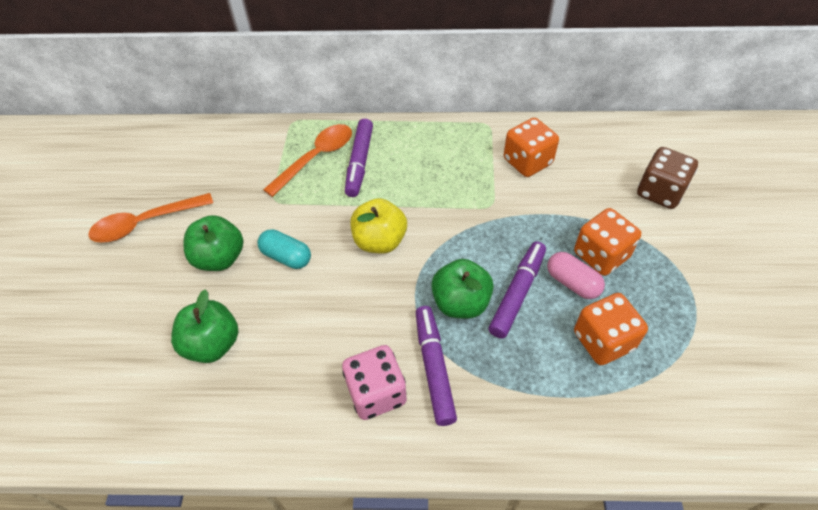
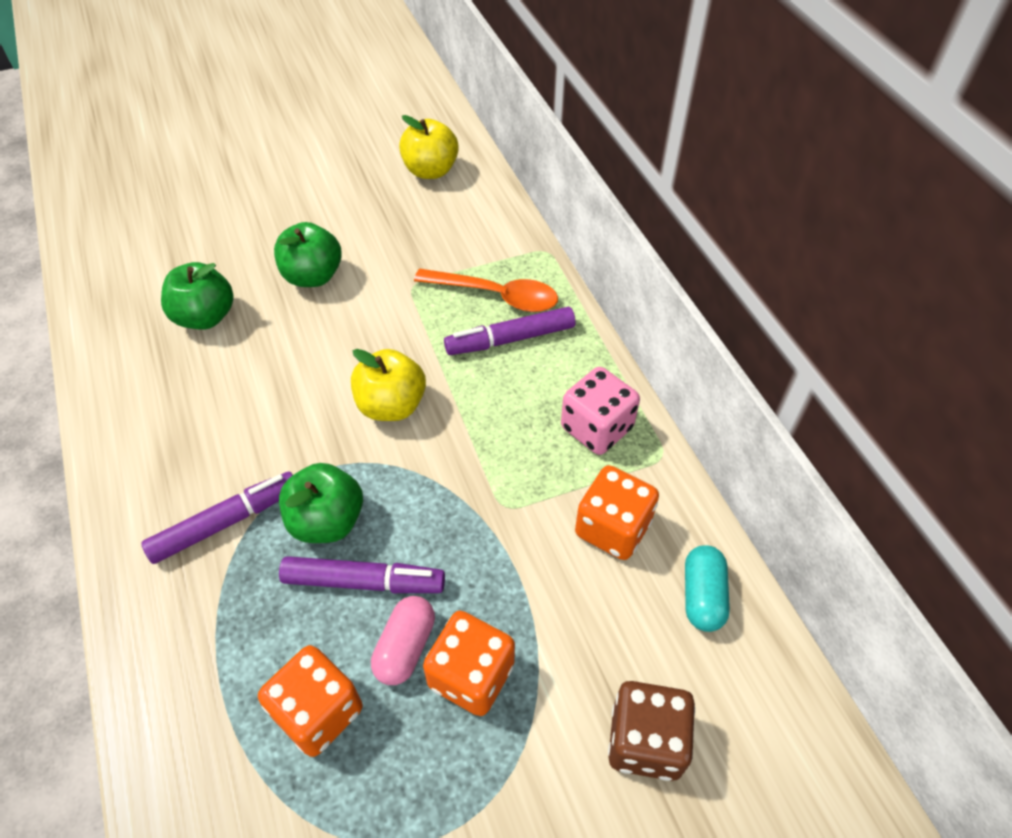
camera: 65 degrees right, 0 degrees up
orange spoon [88,193,213,242] -> none
turquoise capsule [257,229,311,269] -> turquoise capsule moved to [685,545,730,632]
pink dice [342,345,407,420] -> pink dice moved to [561,367,640,455]
none -> yellow apple [399,115,459,179]

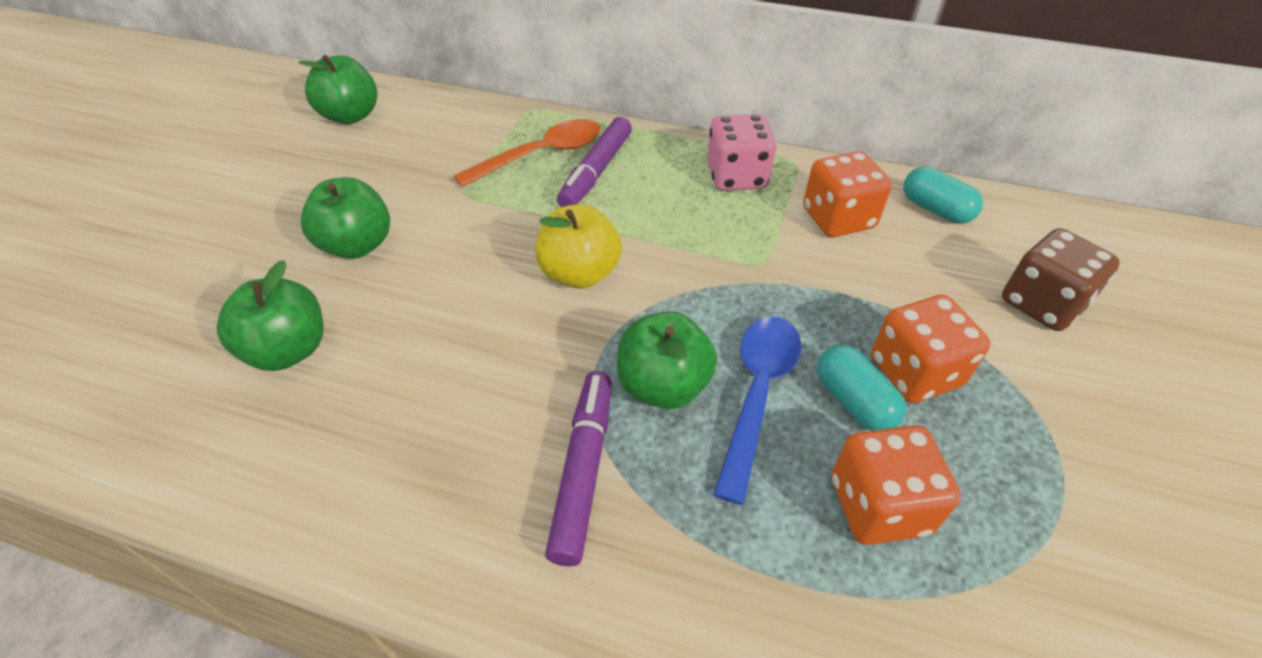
camera: 50 degrees left, 5 degrees down
purple marker [279,556,445,593] -> blue spoon [713,316,802,504]
pink capsule [371,596,435,685] -> turquoise capsule [817,345,906,431]
yellow apple [399,115,459,179] -> green apple [299,55,377,124]

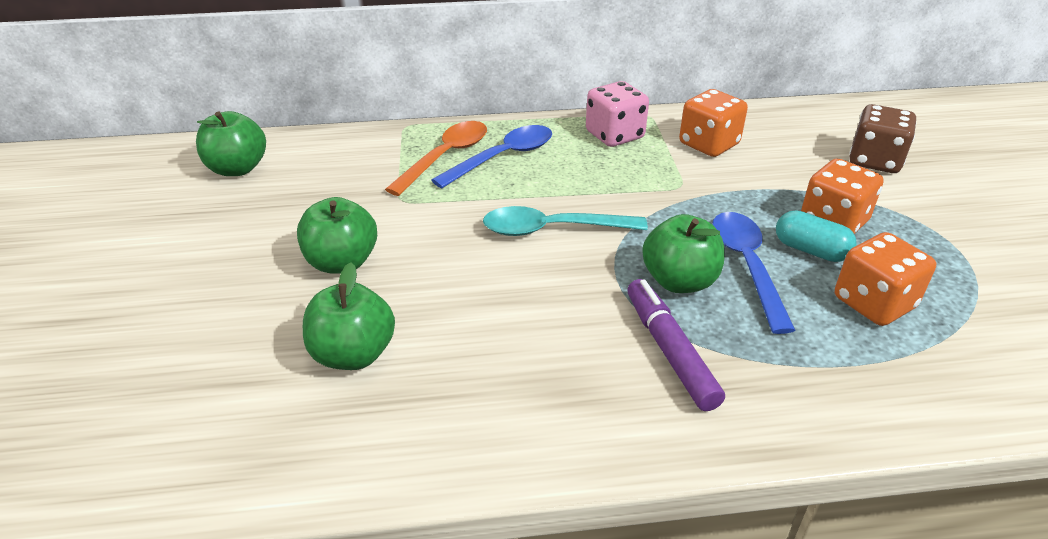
camera: 25 degrees left, 10 degrees down
yellow apple [535,204,622,289] -> turquoise spoon [483,206,648,236]
purple marker [557,117,632,207] -> blue spoon [432,125,552,189]
turquoise capsule [903,167,983,224] -> none

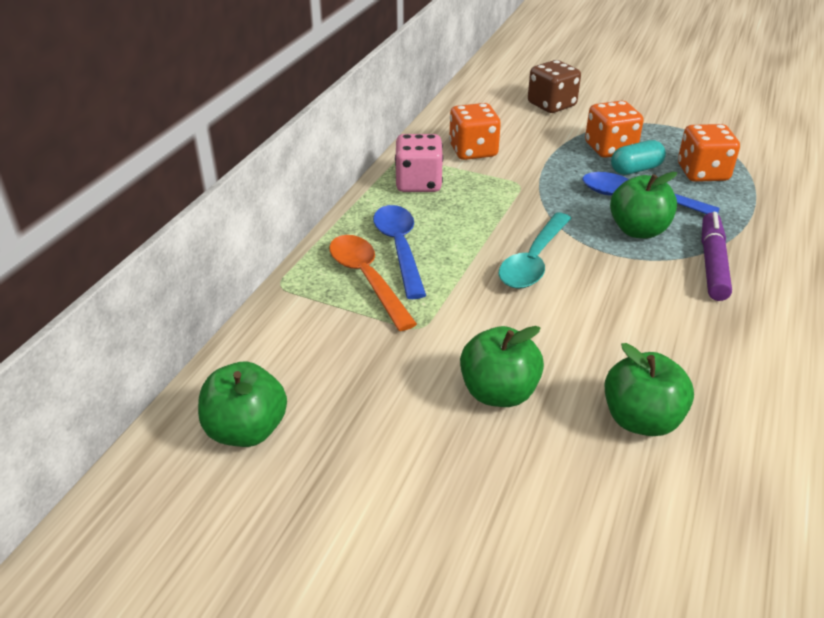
camera: 60 degrees left, 0 degrees up
purple marker [627,279,725,411] -> purple marker turned 90 degrees clockwise [702,212,732,301]

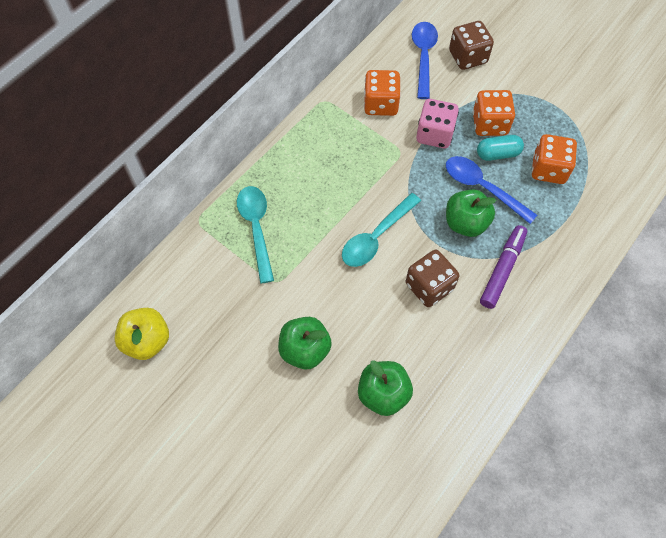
camera: 15 degrees right, 25 degrees up
green apple [198,362,287,447] -> yellow apple [114,308,169,360]
orange spoon [329,235,417,331] -> turquoise spoon [237,186,274,283]
blue spoon [373,205,426,299] -> blue spoon moved to [412,22,438,99]
pink dice [395,134,443,192] -> pink dice moved to [416,99,459,148]
none -> brown dice [406,250,459,307]

